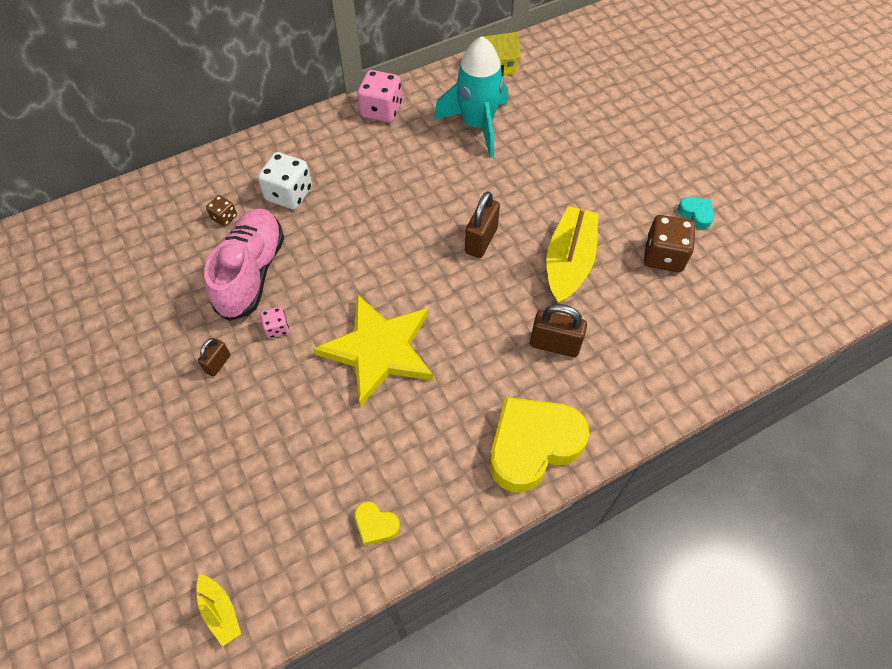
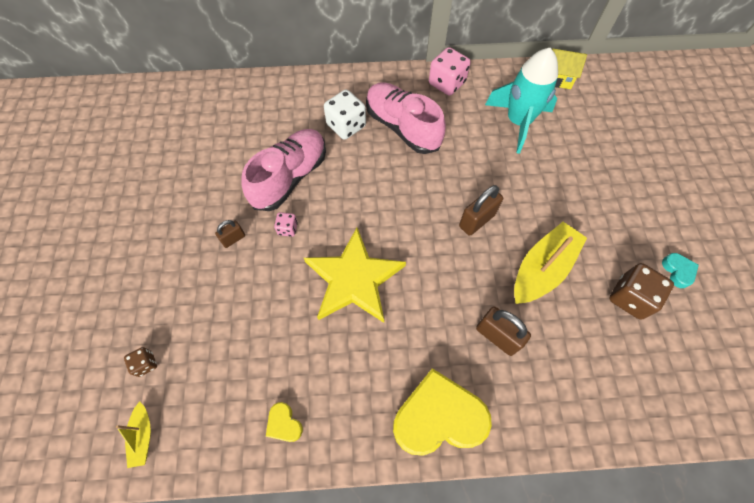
camera: 25 degrees right, 5 degrees up
brown dice [206,195,237,227] -> brown dice moved to [124,347,157,377]
none -> pink shoe [366,82,446,154]

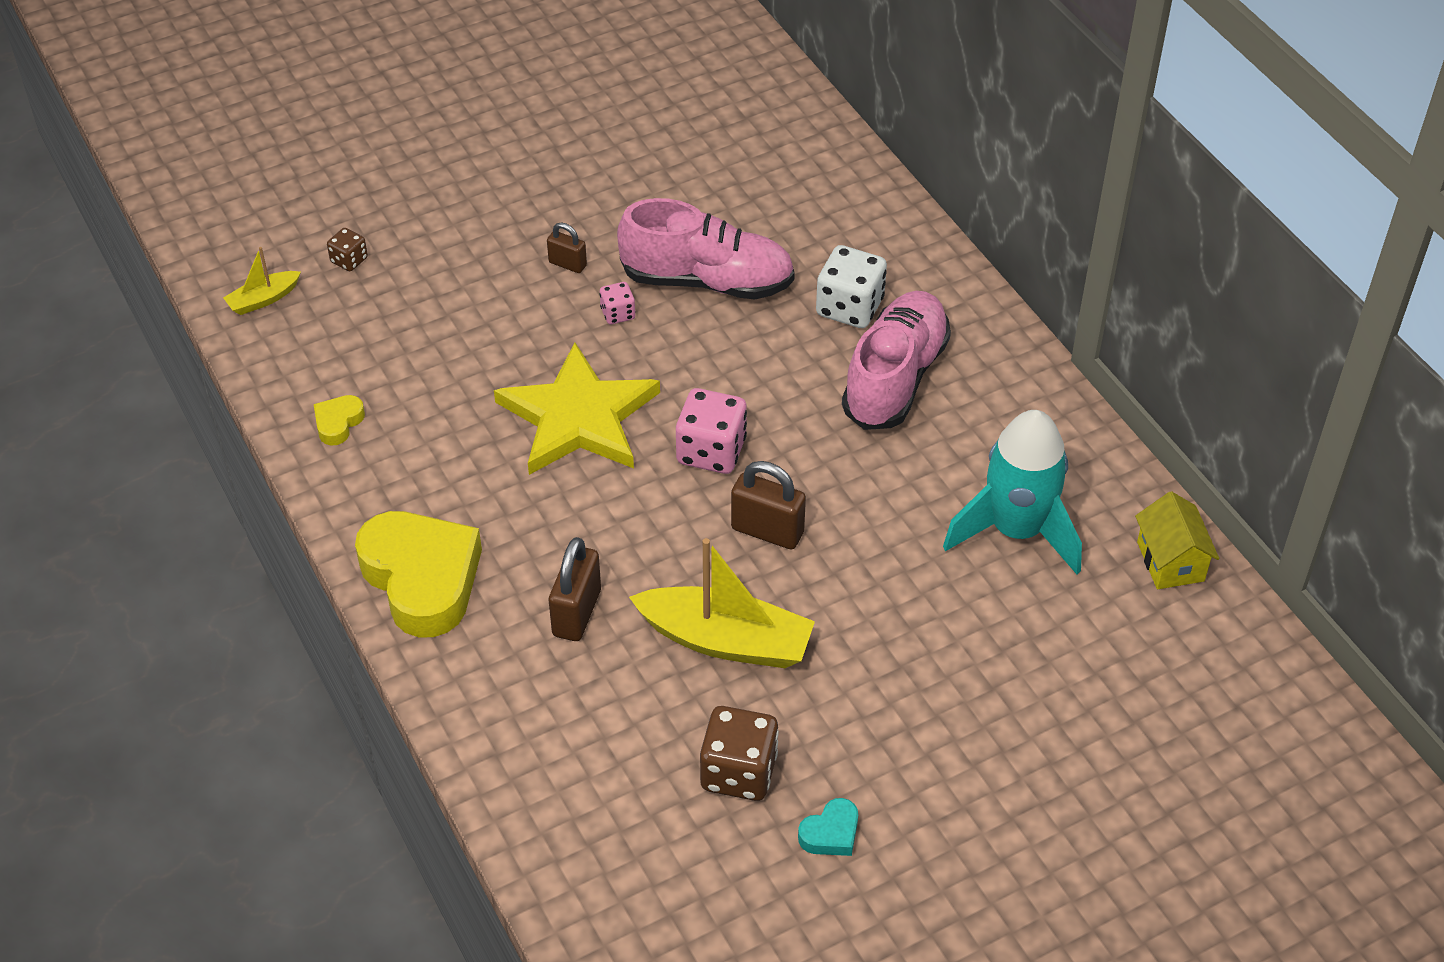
camera: 65 degrees right, 15 degrees down
pink dice [429,47,471,96] -> pink dice moved to [676,388,747,474]

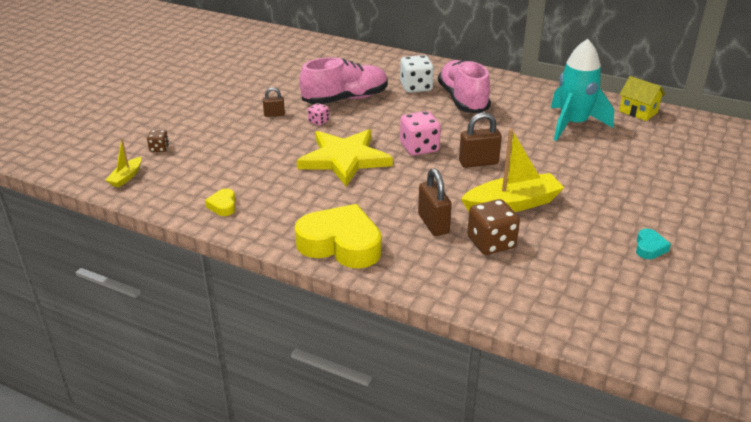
camera: 35 degrees left, 15 degrees down
brown dice [700,706,779,801] -> brown dice moved to [467,199,520,255]

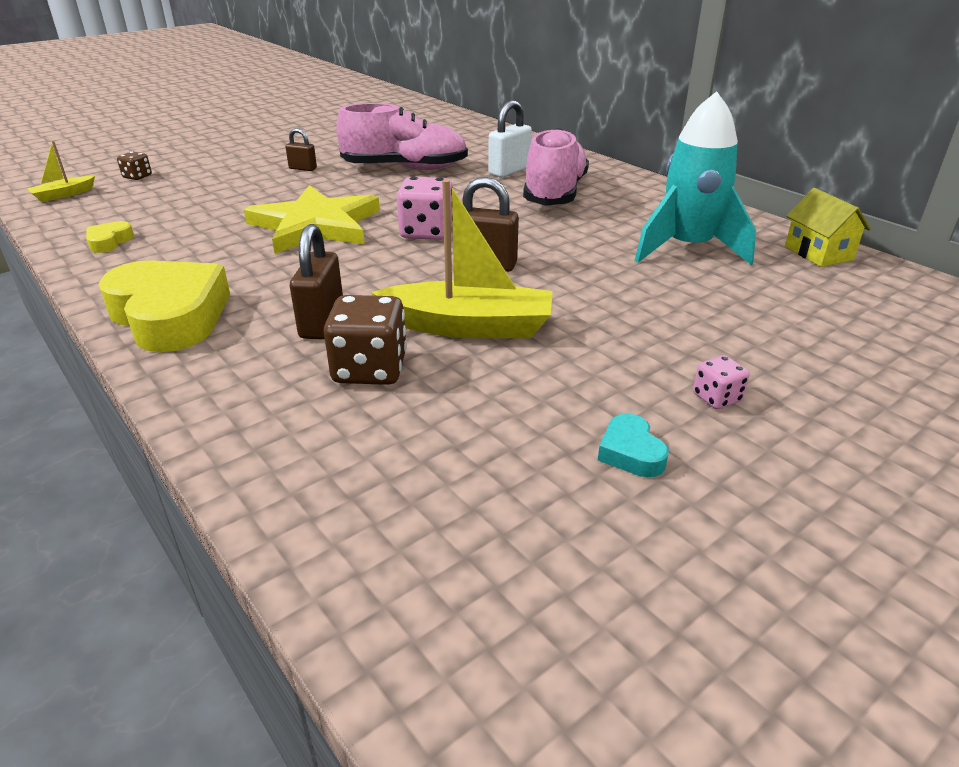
camera: 25 degrees right, 0 degrees up
pink dice [308,103,329,126] -> pink dice moved to [693,355,750,409]
white dice [400,55,434,93] -> white padlock [488,100,532,178]
turquoise heart [636,229,671,259] -> turquoise heart turned 120 degrees clockwise [598,413,669,477]

